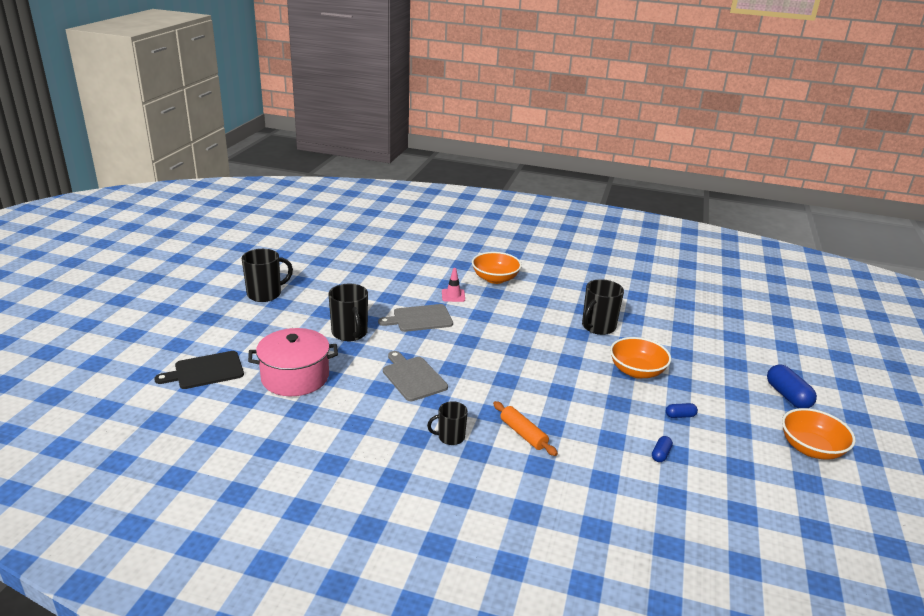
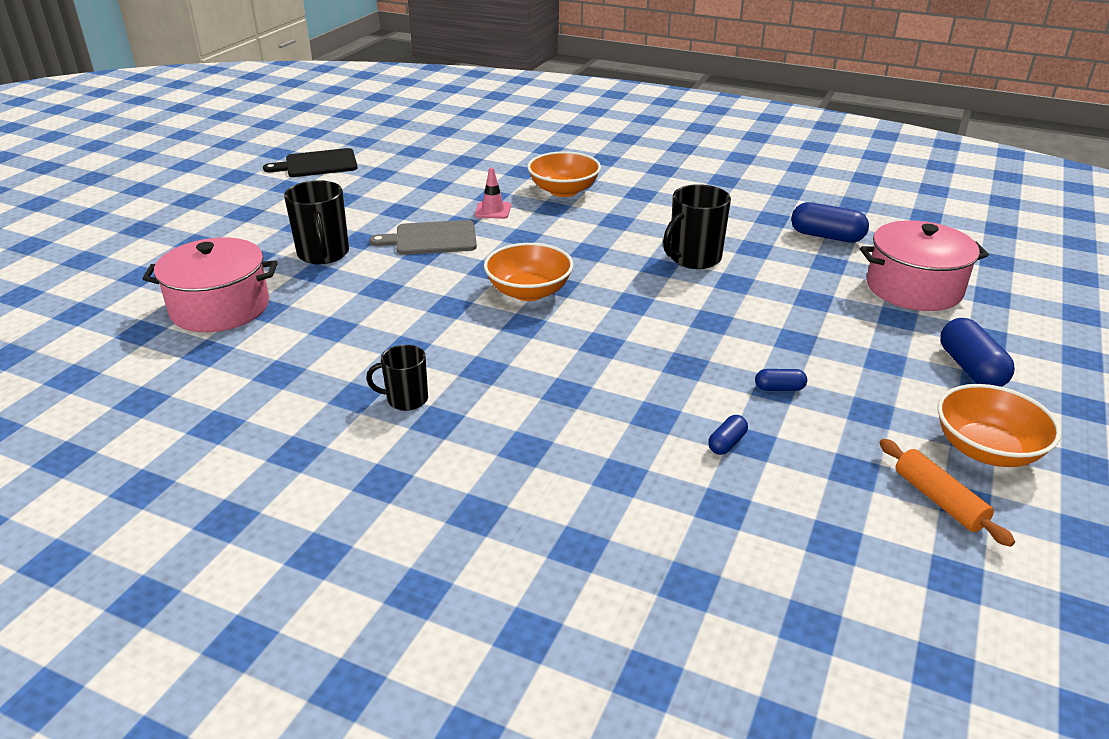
camera: 10 degrees right, 5 degrees up
black cutting board [154,351,244,389] -> black cutting board moved to [263,148,358,177]
black mug [242,249,293,302] -> none
grey cutting board [383,351,448,401] -> none
orange rolling pin [493,401,558,456] -> orange rolling pin moved to [879,439,1015,547]
orange bowl [610,337,671,379] -> orange bowl moved to [484,243,573,301]
none -> blue capsule [791,202,869,243]
none -> pink pot [860,220,989,311]

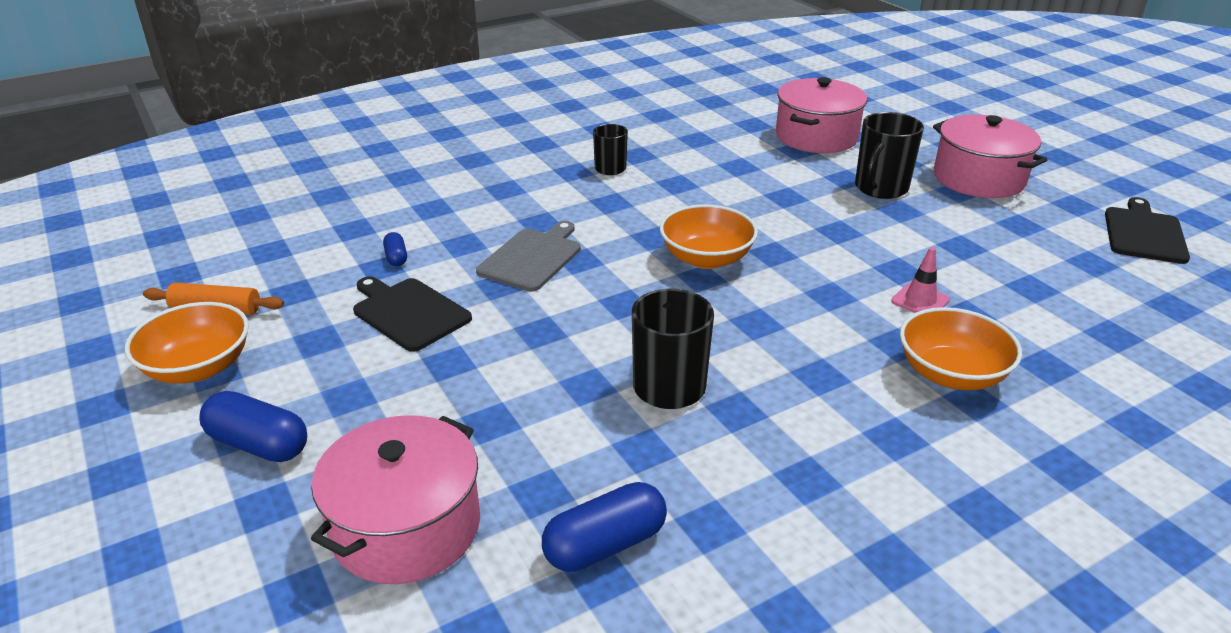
camera: 125 degrees right, 0 degrees up
black mug [284,180,349,264] -> black mug turned 75 degrees counterclockwise [855,112,924,199]
grey cutting board [369,220,477,255] -> grey cutting board moved to [476,221,581,292]
blue capsule [755,369,807,391] -> black cutting board [353,276,472,352]
none -> pink pot [933,115,1047,198]

